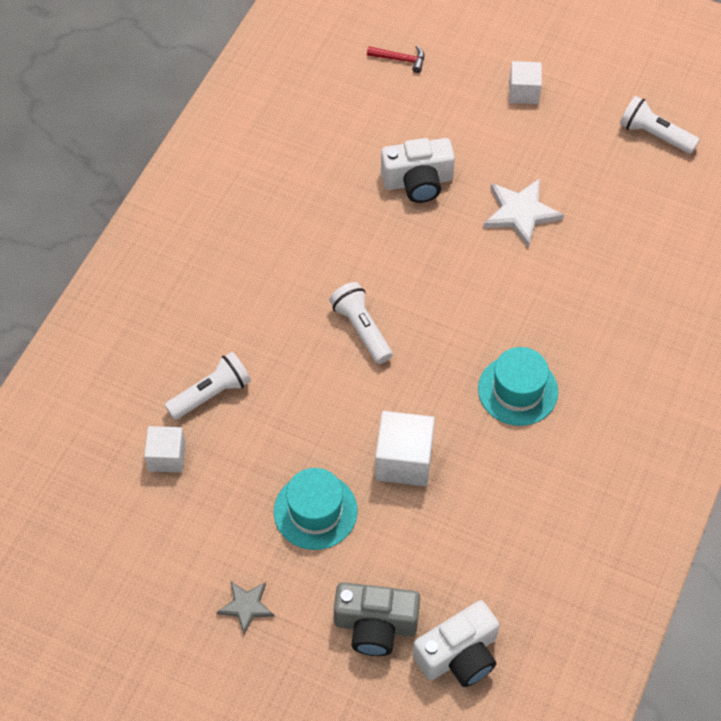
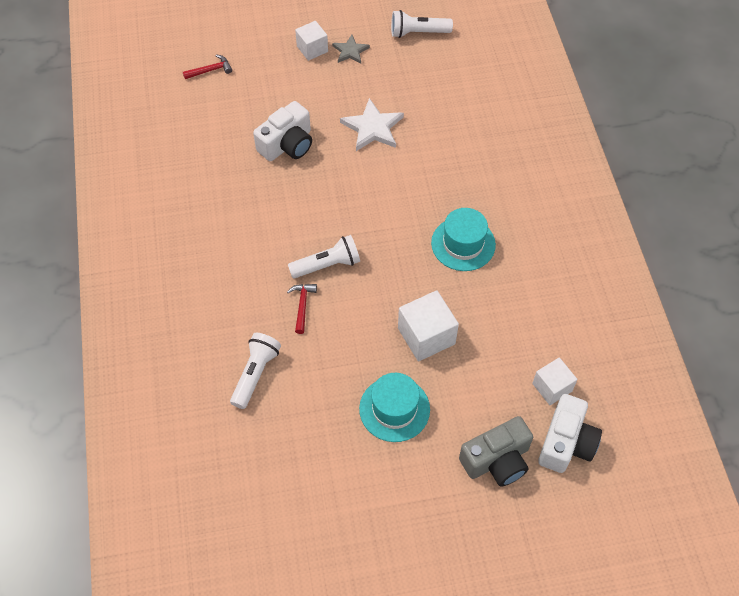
camera: 35 degrees left, 0 degrees up
white cube [144,426,186,473] -> white cube moved to [532,358,577,405]
grey star [217,581,274,634] -> grey star moved to [332,35,370,64]
white flashlight [329,282,393,364] -> white flashlight turned 135 degrees clockwise [288,235,360,278]
none -> red hammer [287,284,317,334]

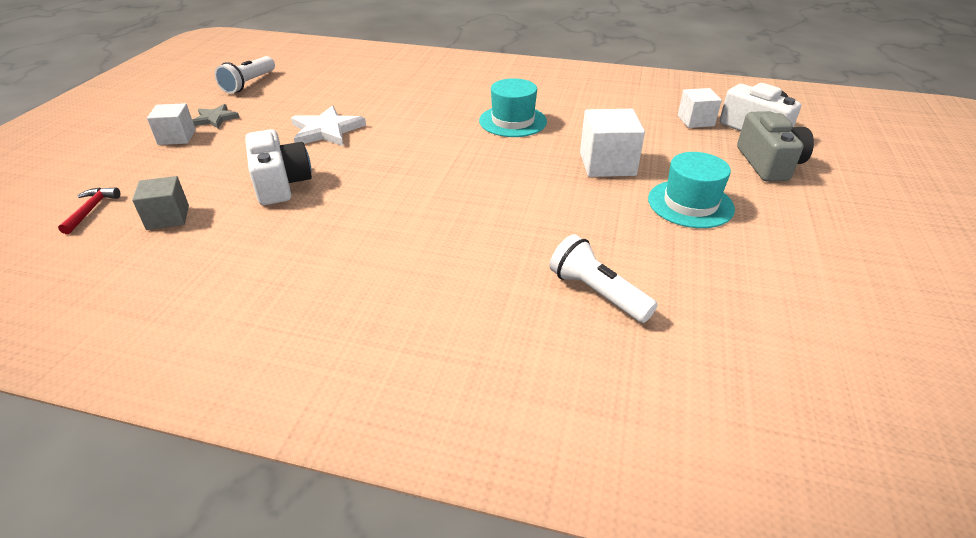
camera: 65 degrees left, 20 degrees down
red hammer [287,284,317,334] -> none
white flashlight [288,235,360,278] -> none
none -> grey cube [132,176,189,230]

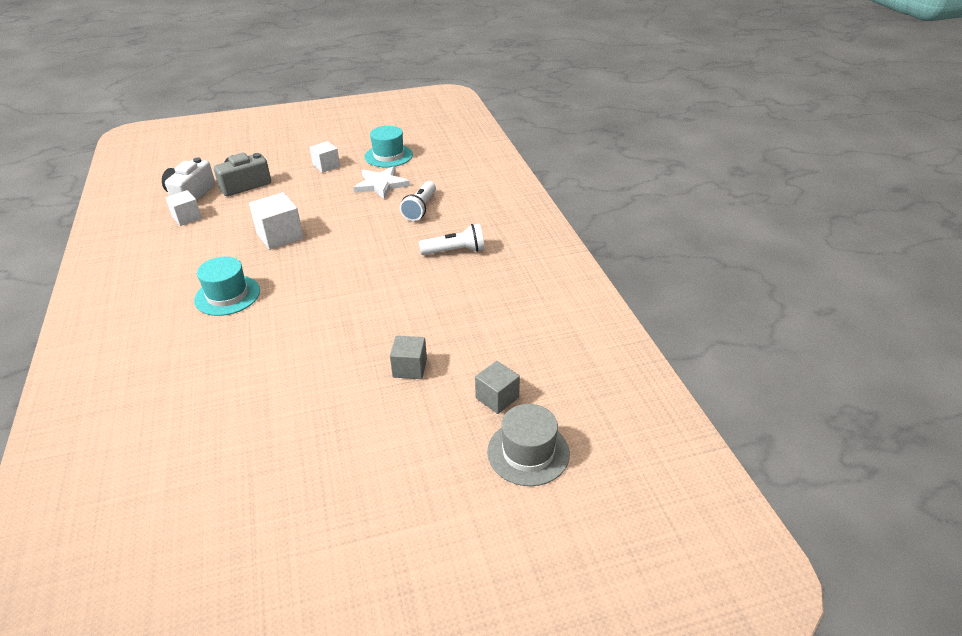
camera: 120 degrees left, 0 degrees up
red hammer [58,187,120,234] -> grey hat [487,404,570,486]
white cube [147,103,196,145] -> white cube moved to [310,141,340,173]
grey star [193,104,240,128] -> none
white flashlight [214,56,275,94] -> white flashlight moved to [419,224,484,255]
white camera [245,129,312,205] -> grey cube [390,336,427,379]
white star [291,105,366,146] -> white star moved to [353,166,410,199]
turquoise hat [648,152,735,228] -> turquoise hat moved to [365,126,413,167]

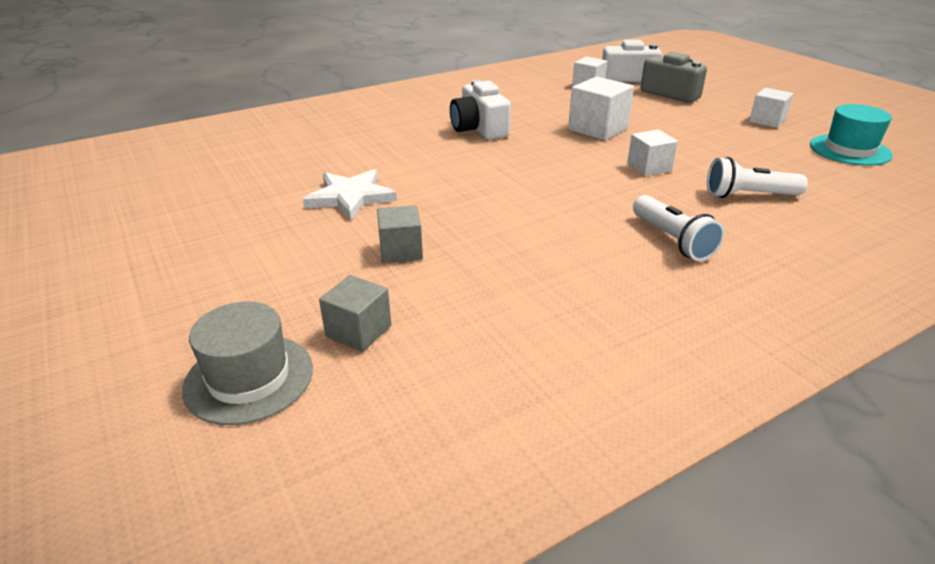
camera: 75 degrees right, 5 degrees down
turquoise hat [194,257,260,316] -> white camera [450,80,511,140]
white star [353,166,410,199] -> white star moved to [303,169,397,220]
none -> white cube [627,130,678,176]

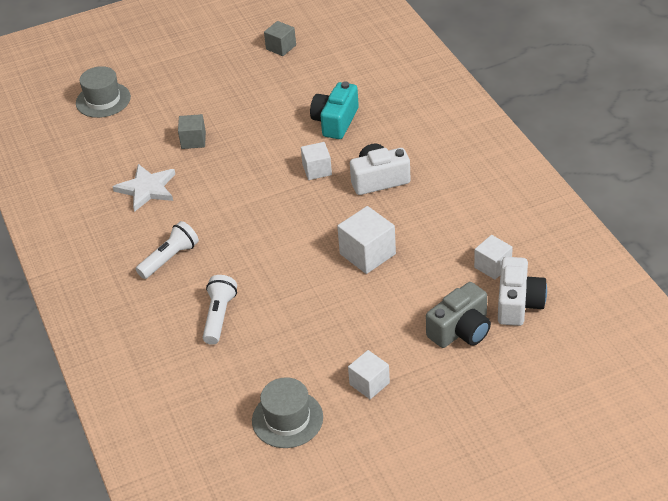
camera: 100 degrees right, 10 degrees up
white star [303,169,397,220] -> white star moved to [112,164,175,212]
grey cube [319,275,391,352] -> grey cube moved to [264,21,296,56]
white cube [627,130,678,176] -> white cube moved to [301,142,332,180]
white flashlight [633,195,725,261] -> white flashlight turned 150 degrees clockwise [136,221,199,279]
turquoise hat [810,104,893,166] -> grey hat [252,377,323,448]
none -> turquoise camera [310,81,359,139]

